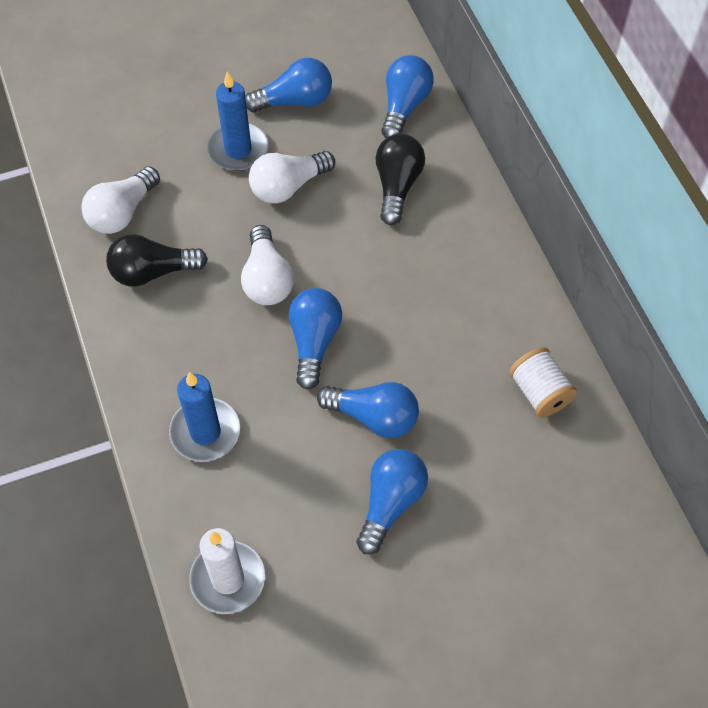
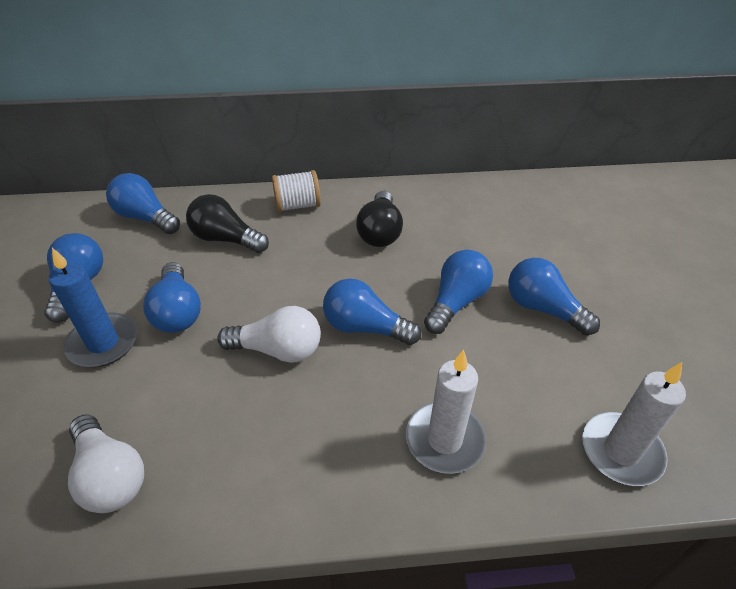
camera: 75 degrees left, 15 degrees down
black light bulb [106,234,208,286] -> black light bulb moved to [356,191,403,247]
blue candle [169,372,240,462] -> white candle [406,350,486,474]
white light bulb [249,151,335,203] -> blue light bulb [143,262,201,333]
white spool [509,347,577,417] -> white spool moved to [272,170,321,212]

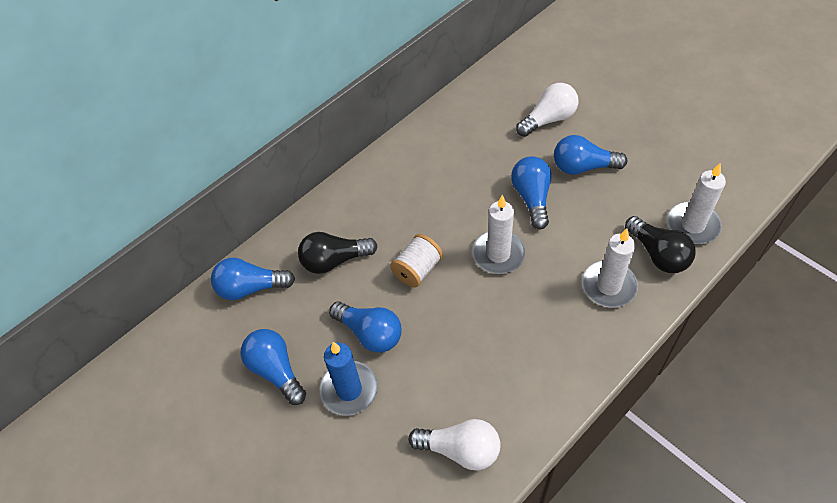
camera: 35 degrees left, 10 degrees up
white light bulb [217,306,321,363] -> white light bulb moved to [516,83,578,137]
white spool [272,170,321,212] -> white spool moved to [390,234,443,288]
blue light bulb [323,279,421,345] -> white candle [472,195,526,274]
black light bulb [356,191,403,247] -> black light bulb moved to [625,216,696,273]

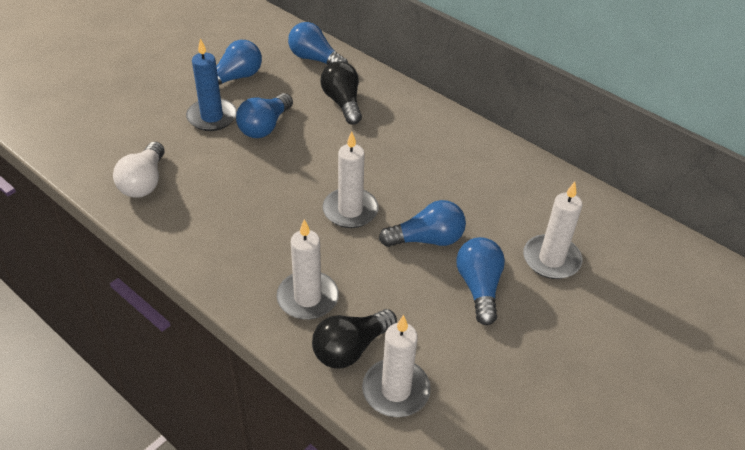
camera: 80 degrees right, 10 degrees down
blue light bulb [211,258,295,300] -> blue light bulb turned 45 degrees counterclockwise [288,22,348,65]
white spool [390,234,443,288] -> none
white light bulb [516,83,578,137] -> white candle [523,182,583,279]

